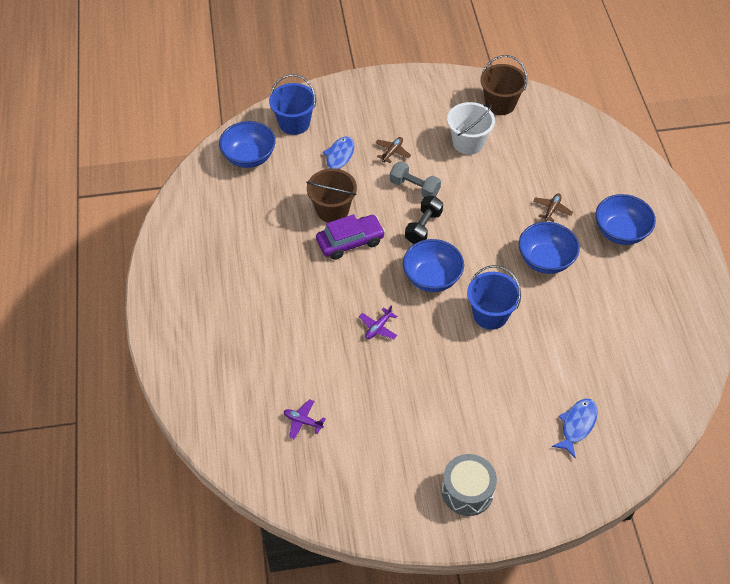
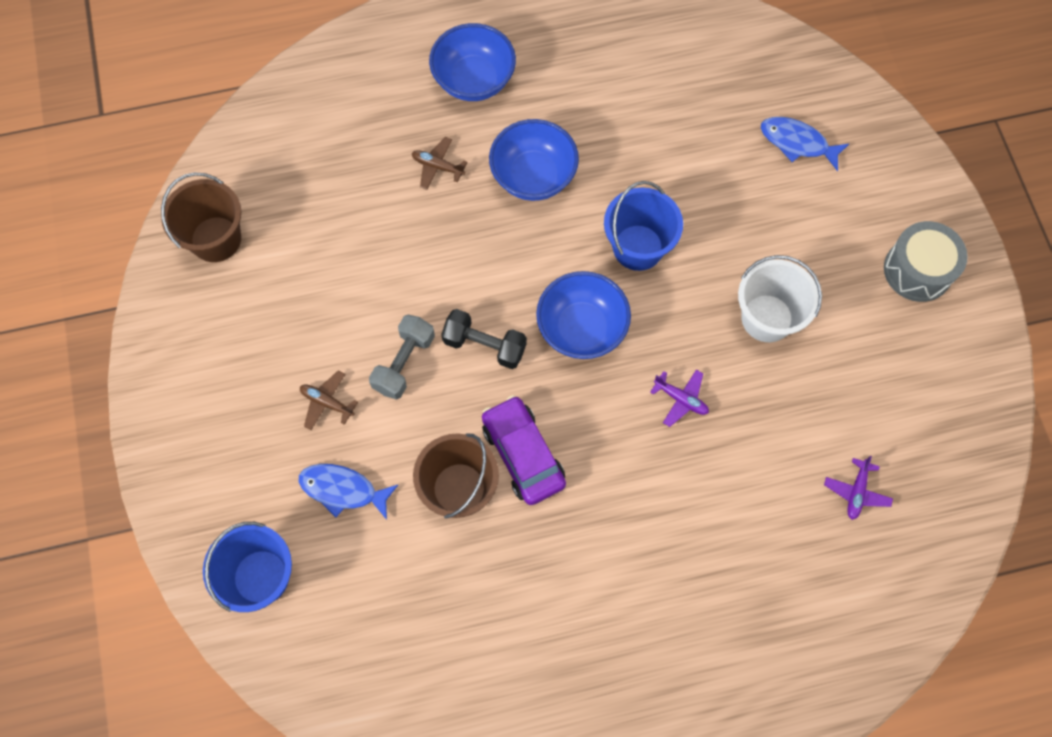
camera: 95 degrees left, 15 degrees up
blue bowl [219,121,275,168] -> none
white bucket [447,102,495,155] -> white bucket moved to [738,255,822,342]

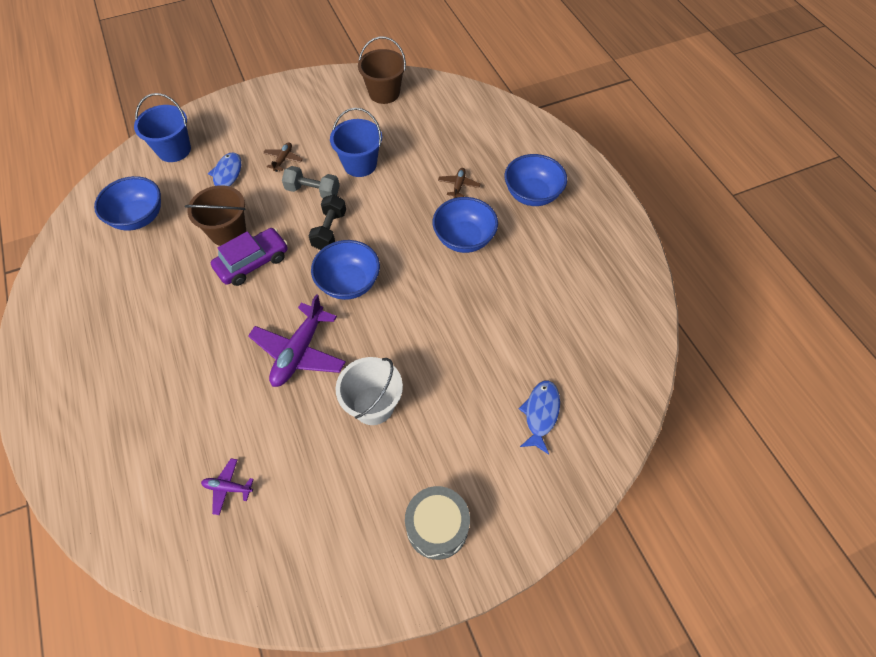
camera: 80 degrees right, 10 degrees down
blue bucket [604,181,683,271] -> blue bucket moved to [330,108,382,177]
purple plane [650,370,709,427] -> purple plane [248,294,346,387], size x2.05
none -> blue bowl [94,176,161,231]

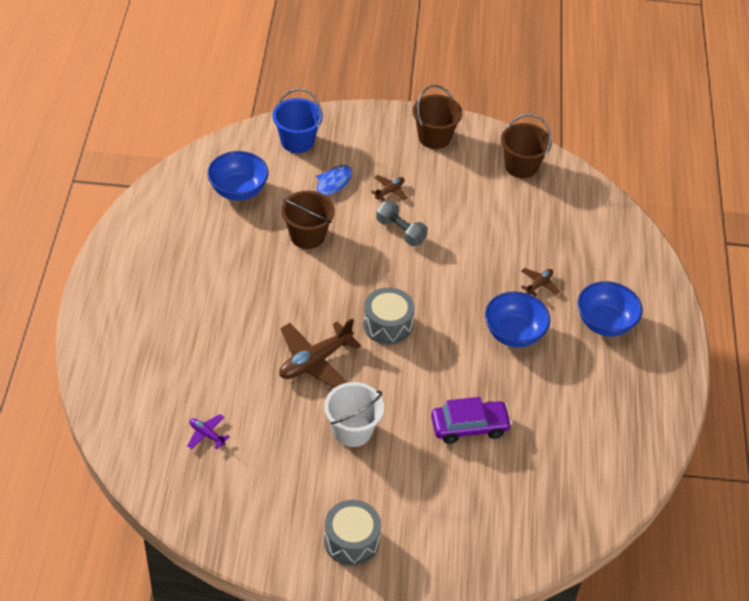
camera: 25 degrees right, 10 degrees down
purple car [211,228,288,286] -> purple car moved to [431,397,512,444]
purple plane [248,294,346,387] -> brown plane [279,318,361,388]
black dumbbell [308,195,346,250] -> none
blue bowl [311,240,380,300] -> grey drum [363,287,415,345]
blue bucket [330,108,382,177] -> none
blue fish [519,381,560,454] -> none
none -> brown bucket [413,85,462,149]

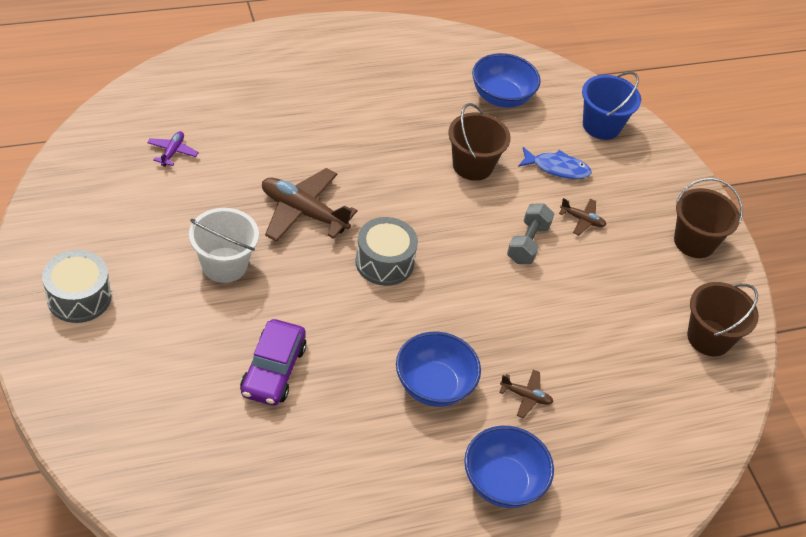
camera: 65 degrees right, 0 degrees up
purple car [431,397,512,444] -> purple car turned 45 degrees clockwise [240,319,307,406]

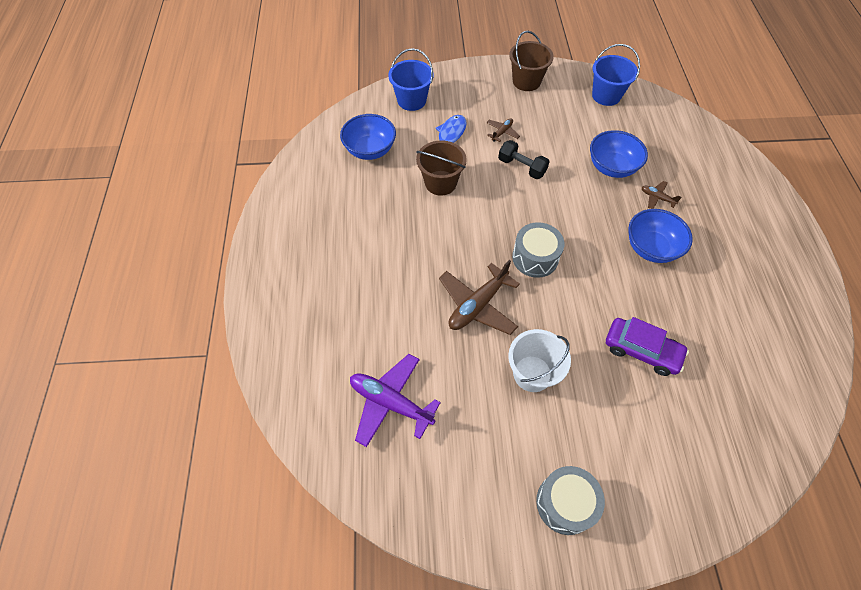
camera: 70 degrees left, 10 degrees up
purple plane [147,131,199,167] -> purple plane [350,354,441,447], size x2.05
blue bowl [464,426,554,508] -> blue bowl moved to [590,130,648,178]
brown plane [499,370,553,418] -> brown plane turned 90 degrees counterclockwise [642,181,682,209]
grey dumbbell [507,203,554,264] -> black dumbbell [498,140,550,179]
brown bucket [687,282,759,356] -> blue bucket [592,44,640,106]

